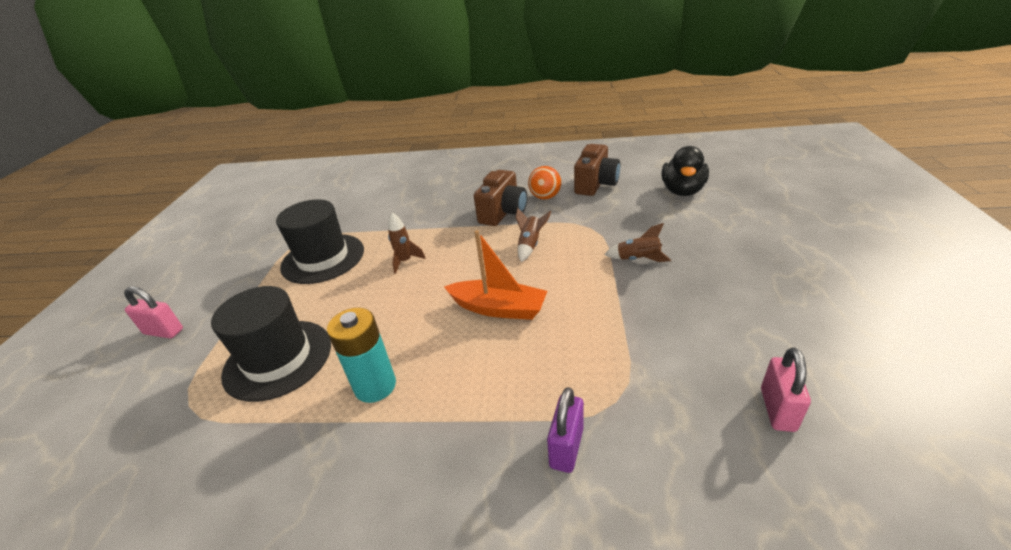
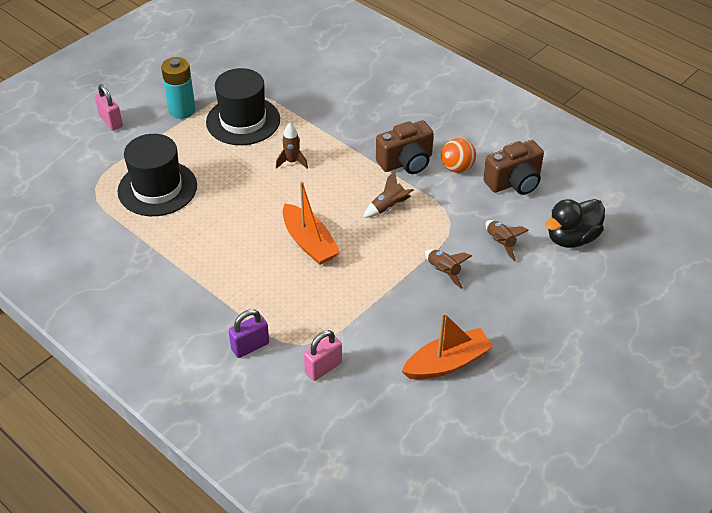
camera: 35 degrees right, 10 degrees up
turquoise battery [327,308,396,403] -> turquoise battery moved to [161,57,196,119]
pink padlock [761,347,811,432] -> pink padlock moved to [304,330,342,381]
none -> orange boat [402,312,494,380]
none -> brown rocket [486,220,529,261]

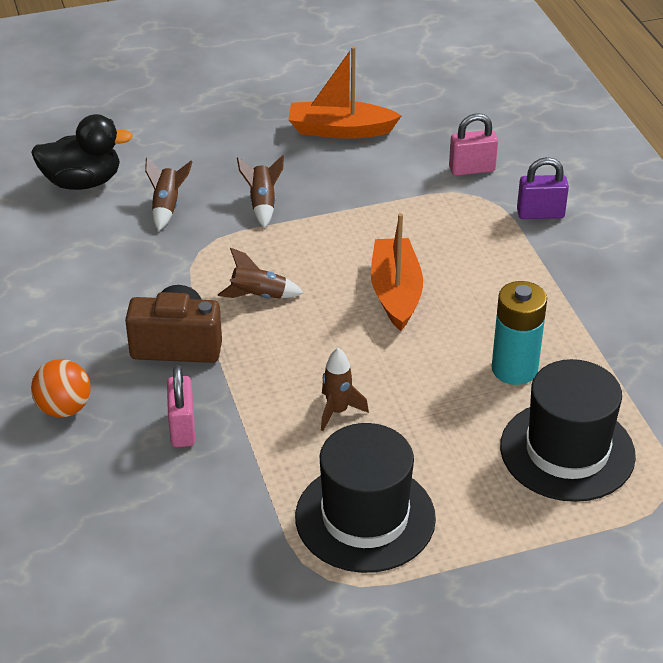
camera: 150 degrees left, 5 degrees down
pink padlock [95,84,123,131] -> pink padlock moved to [167,365,195,447]
turquoise battery [161,57,196,119] -> turquoise battery moved to [492,281,547,385]
orange ball [441,138,476,173] -> orange ball moved to [31,359,91,418]
brown camera [483,140,544,195] -> none

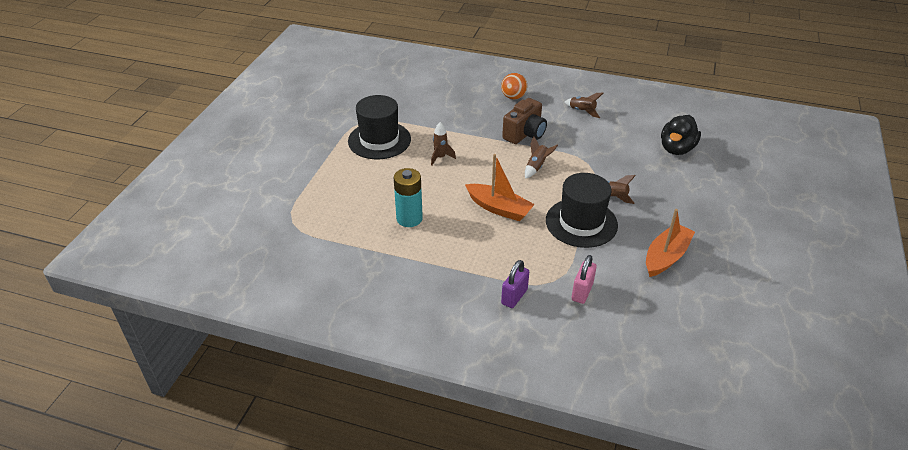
camera: 125 degrees right, 0 degrees up
brown rocket [145,158,192,231] -> brown rocket moved to [564,93,603,118]
pink padlock [167,365,195,447] -> none
black hat [500,359,636,502] -> black hat moved to [546,173,618,248]

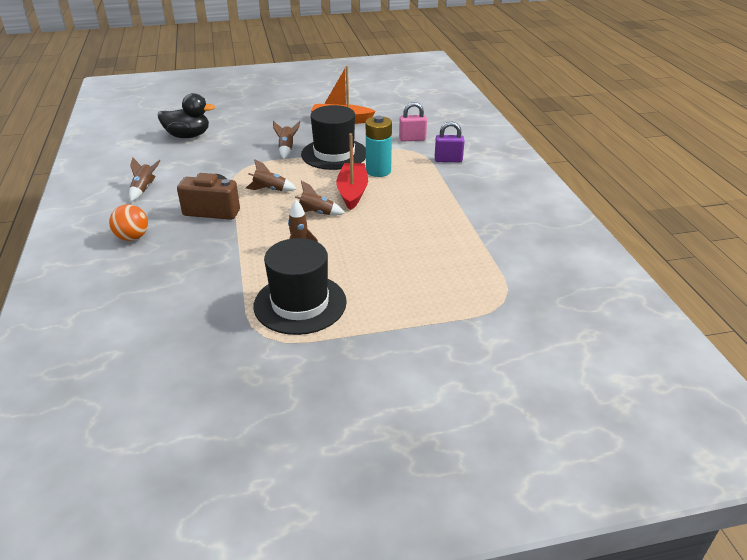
camera: 120 degrees left, 5 degrees down
turquoise battery [394,168,423,227] -> turquoise battery moved to [366,116,392,177]
orange boat [465,154,535,221] -> red boat [336,133,368,210]
none -> brown rocket [295,181,345,215]

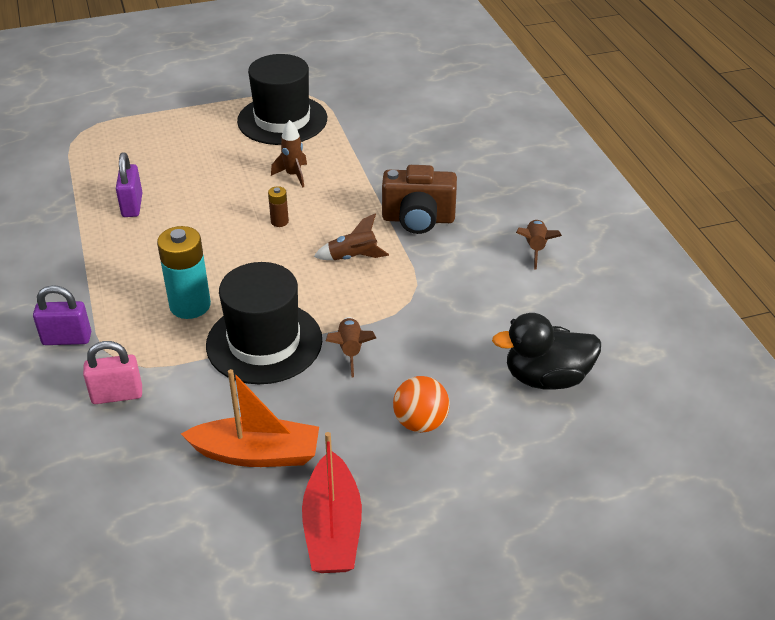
camera: 175 degrees right, 5 degrees up
orange ball [109,204,148,241] -> orange ball moved to [393,376,450,433]
brown rocket [295,181,345,215] -> brown battery [268,186,289,227]
red boat [336,133,368,210] -> red boat moved to [302,432,362,573]
none -> purple padlock [116,153,143,217]

